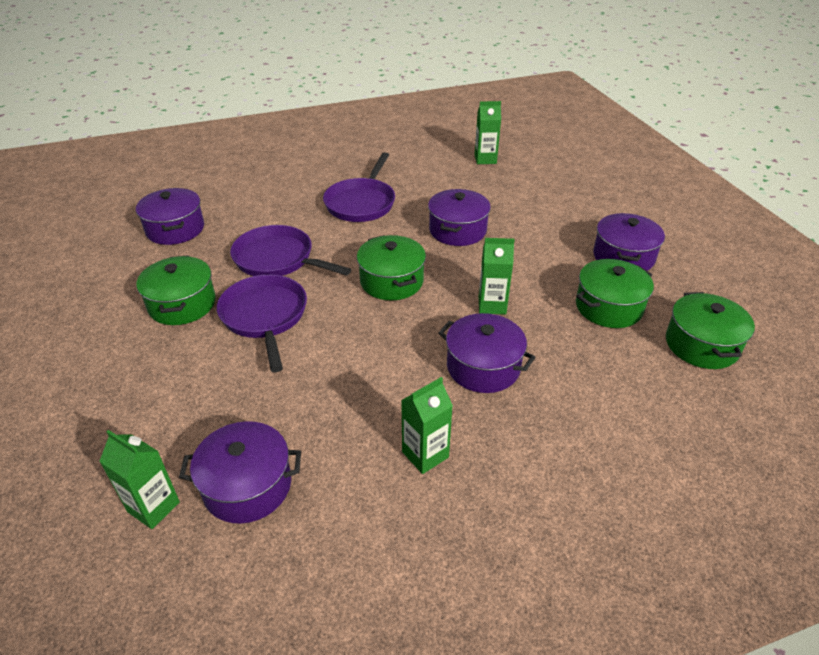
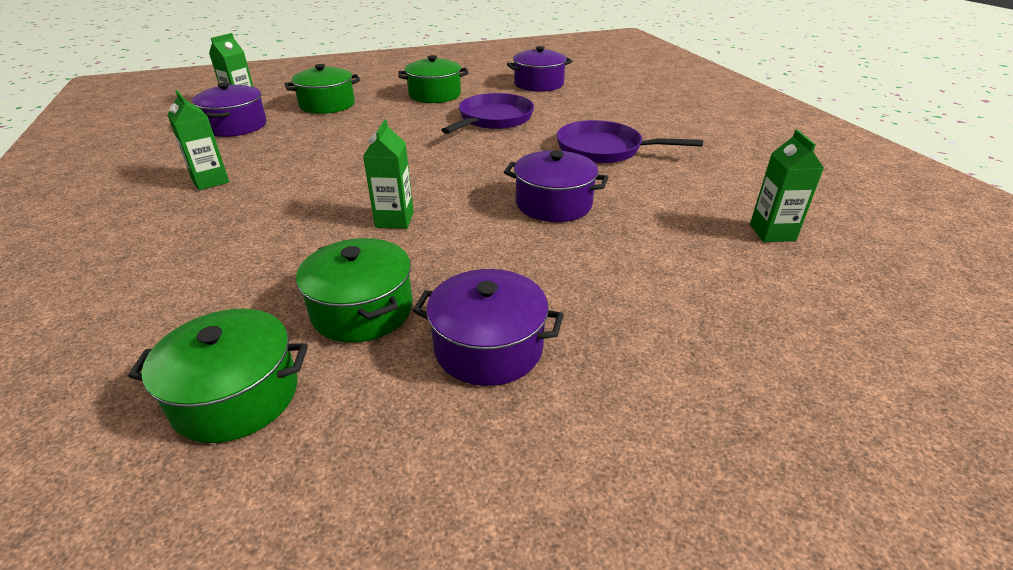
camera: 90 degrees right, 5 degrees down
purple pan [217,275,307,372] -> none
green pot [357,235,426,300] -> green pot moved to [285,64,361,114]
purple pot [438,313,535,393] -> none

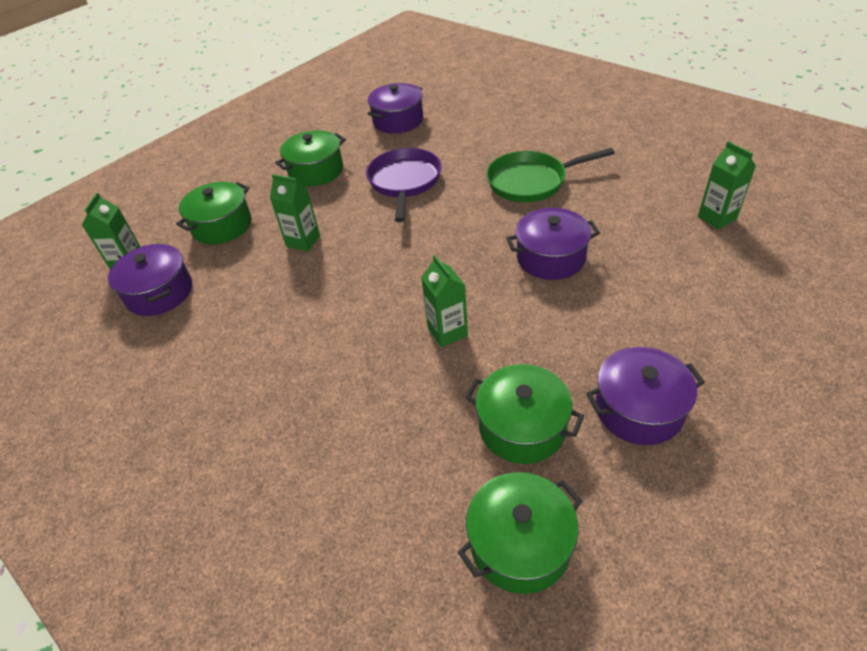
camera: 25 degrees left, 10 degrees up
green carton [167,90,229,190] -> green carton moved to [270,174,320,252]
purple pan [556,120,703,164] -> green pan [486,148,615,202]

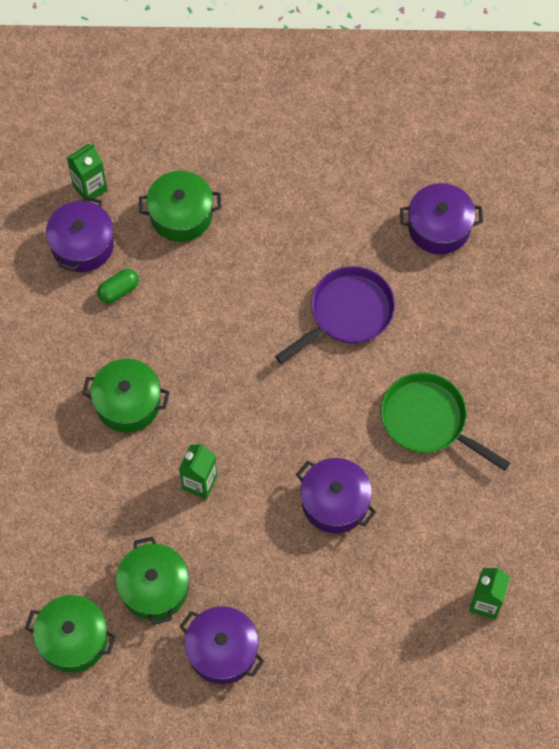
camera: 45 degrees right, 20 degrees up
green carton [270,174,320,252] -> none
green pot [275,130,346,186] -> green pot moved to [82,359,170,432]
none -> green capsule [97,269,139,303]

